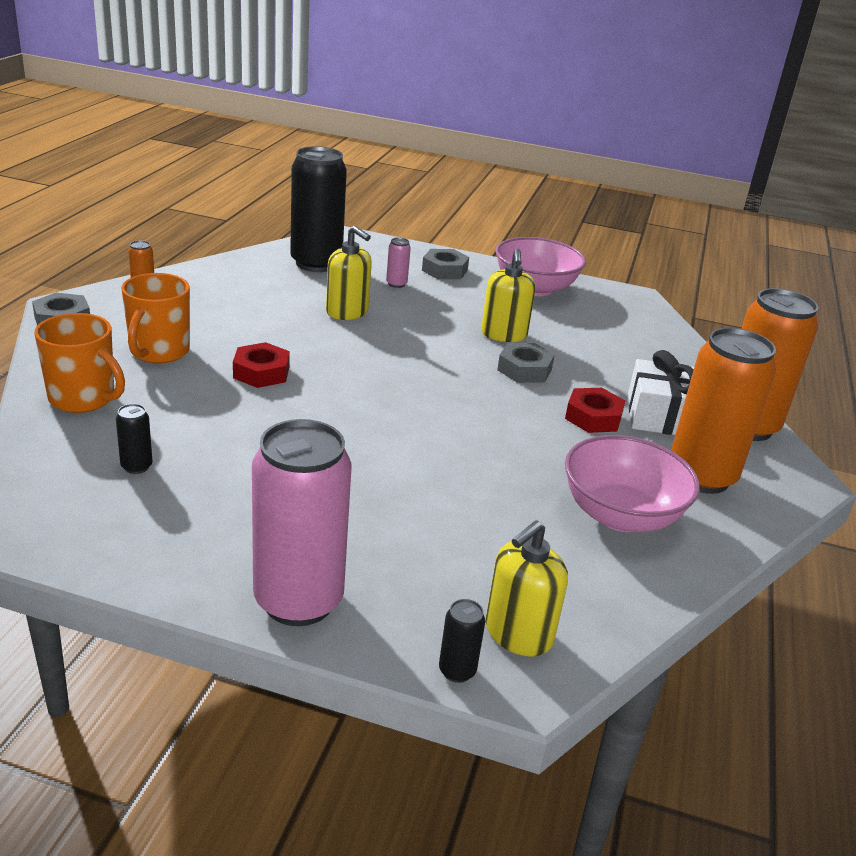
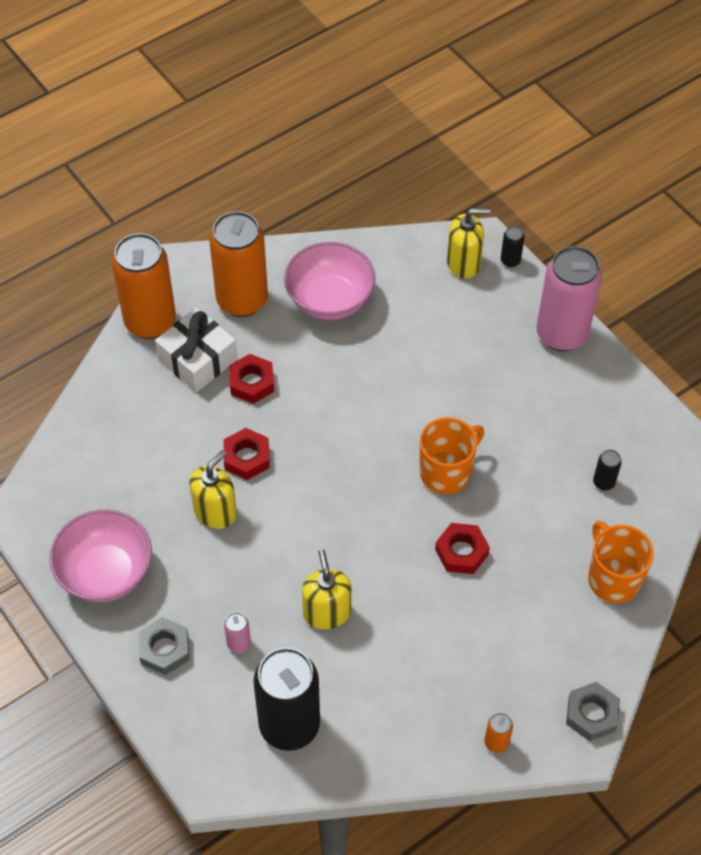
camera: 140 degrees left, 25 degrees up
orange mug [121,273,190,363] -> orange mug moved to [420,417,484,494]
grey nut [497,343,555,383] -> red nut [224,428,270,480]

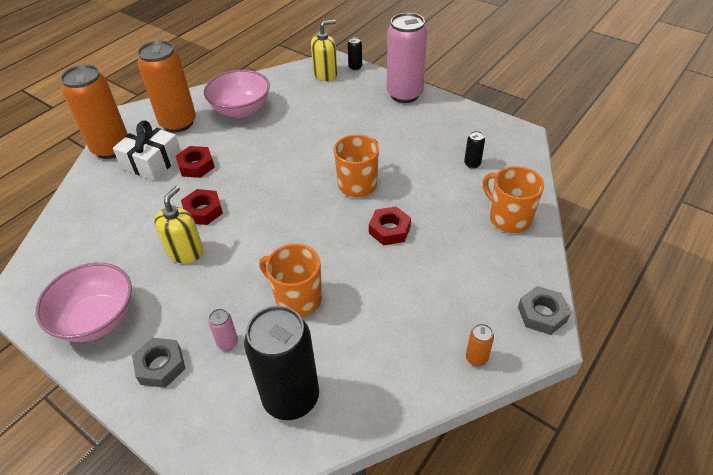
camera: 15 degrees left, 10 degrees down
yellow soap dispenser [302,549,351,630] -> orange mug [259,244,322,317]

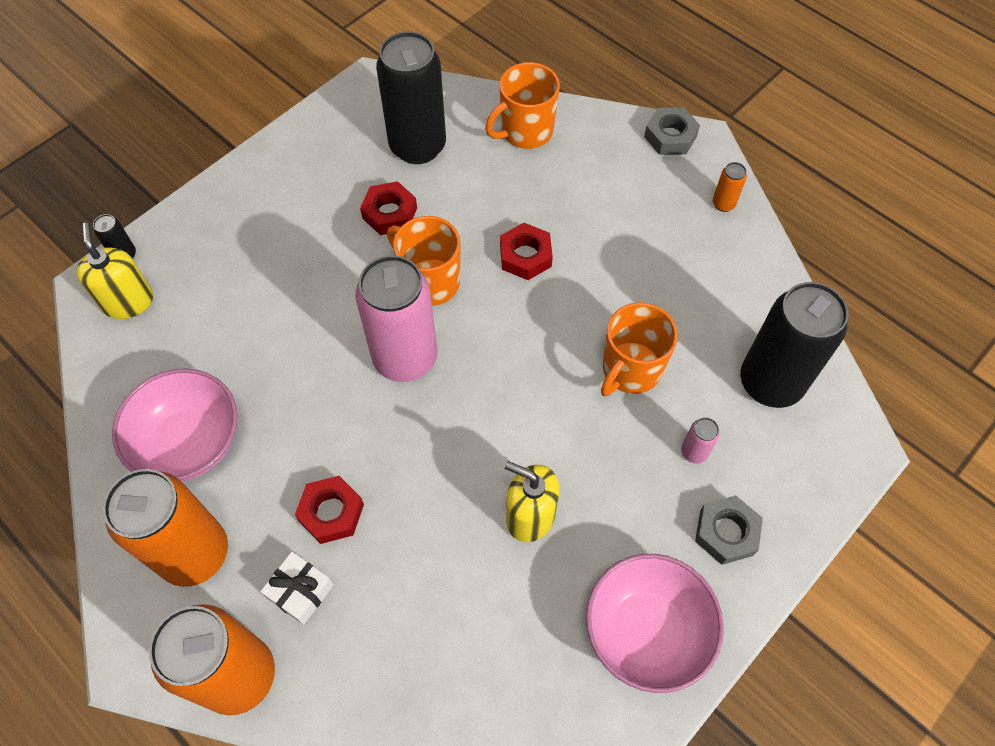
camera: 85 degrees left, 15 degrees up
white gift [113,121,181,181] -> white gift [260,552,334,625], size x0.61
red nut [181,189,223,225] -> red nut moved to [360,181,417,235]
pink can [387,13,427,103] -> pink can moved to [355,255,437,382]
black can [464,131,485,169] -> black can [376,32,446,164], size x2.48

